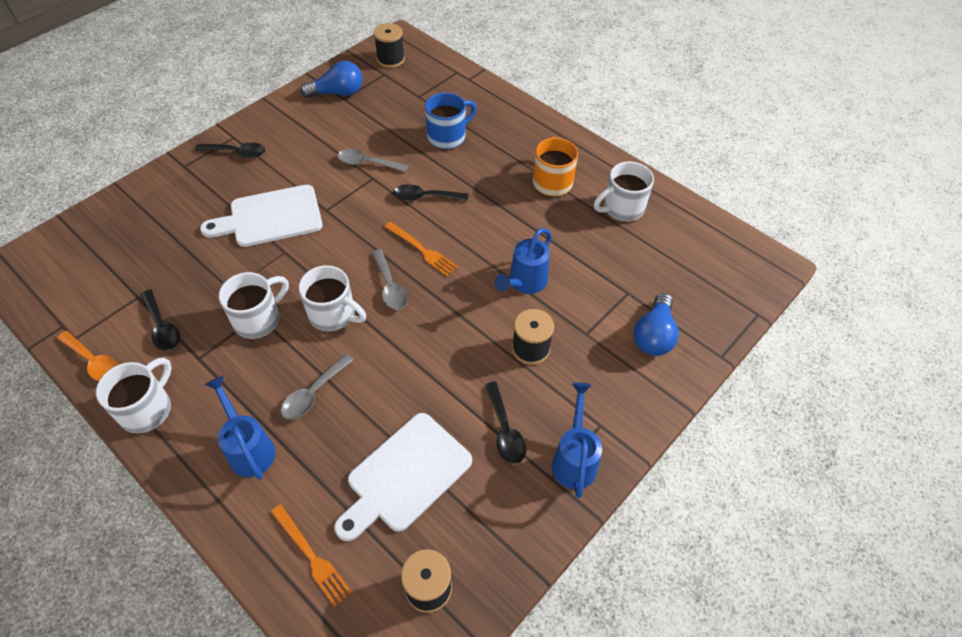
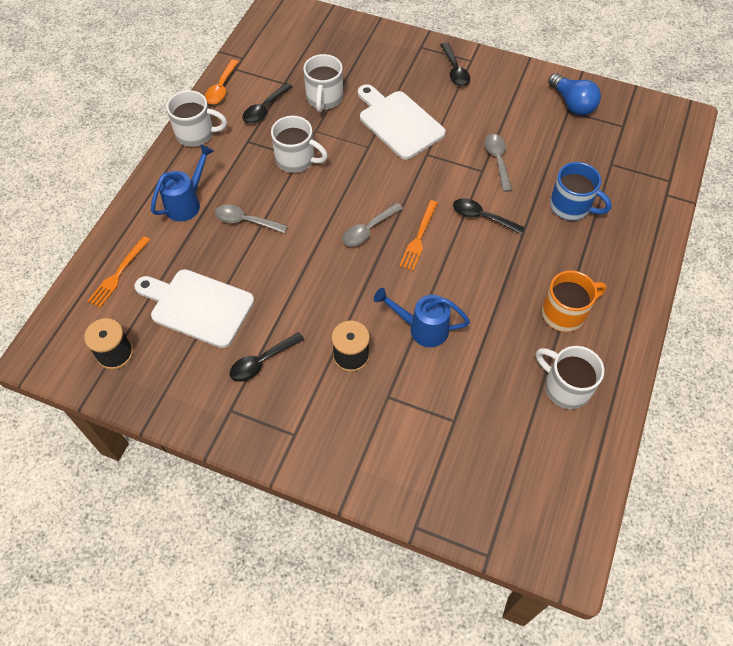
camera: 70 degrees right, 5 degrees up
white mug [299,265,366,331] -> white mug moved to [303,54,343,112]
black spool [374,23,405,68] -> none
black spoon [393,184,468,201] -> black spoon turned 45 degrees counterclockwise [453,198,525,234]
blue watering can [552,382,602,498] -> none
blue light bulb [633,293,679,356] -> none

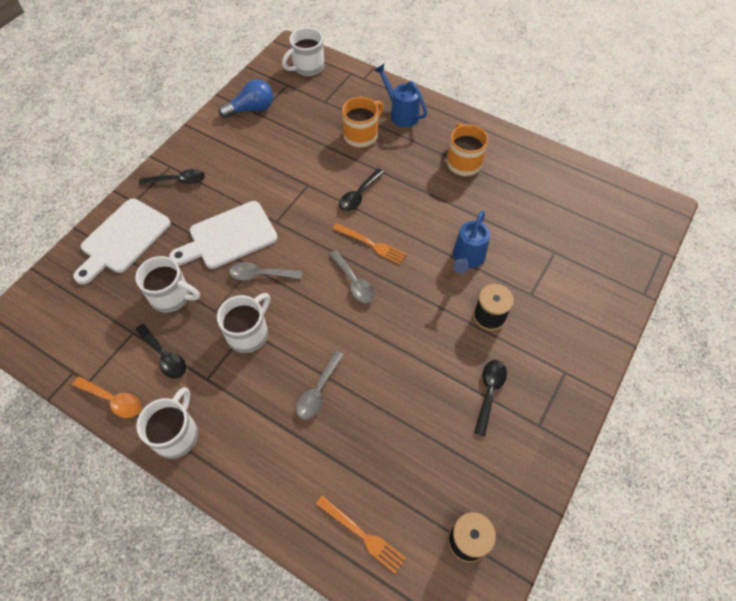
camera: 80 degrees left, 0 degrees up
white cutting board [135,269,254,348] -> white cutting board moved to [73,199,171,285]
blue watering can [151,144,214,221] -> blue watering can moved to [374,64,427,127]
black spoon [230,332,304,382] -> black spoon turned 135 degrees counterclockwise [474,360,507,436]
grey spoon [484,134,512,192] -> grey spoon moved to [229,262,302,281]
white mug [536,346,604,409] -> white mug moved to [282,28,325,76]
blue mug [550,162,612,220] -> orange mug [342,97,384,148]

